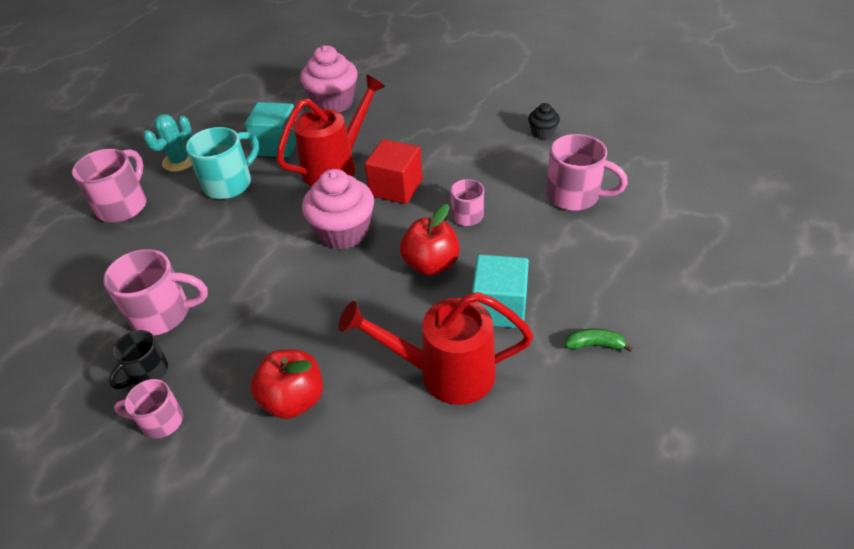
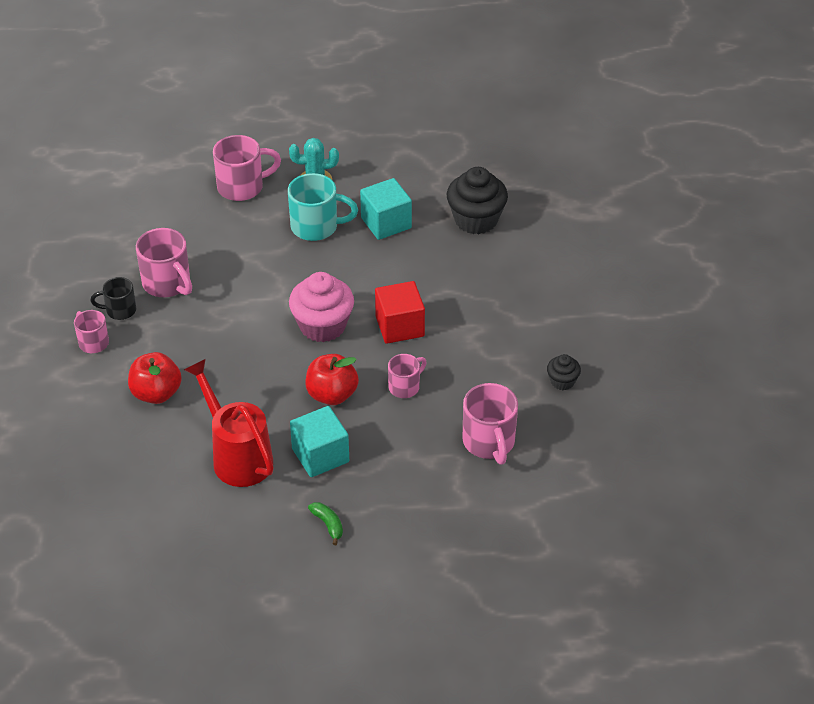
camera: 50 degrees right, 0 degrees up
red watering can [276,74,386,187] -> none
pink cupcake [300,45,358,112] -> black cupcake [447,167,508,234]

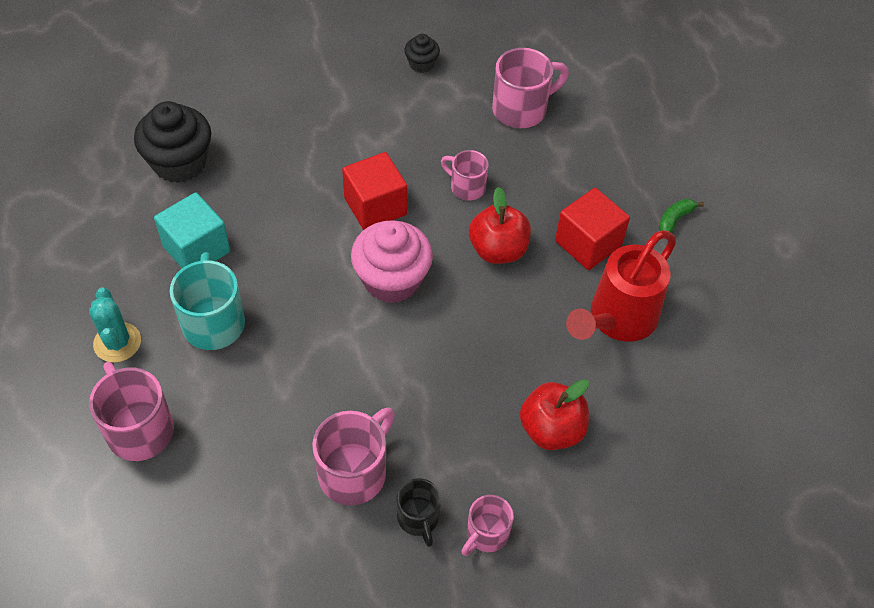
camera: 105 degrees left, 10 degrees up
turquoise cube [290,406,349,477] -> red cube [555,188,630,270]

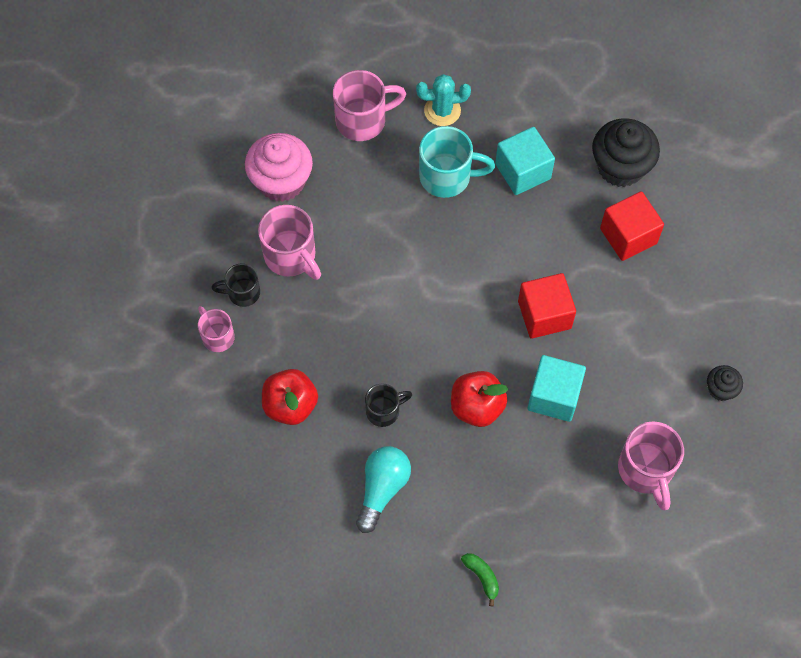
camera: 105 degrees right, 10 degrees up
pink cupcake [351,220,433,303] -> pink cupcake moved to [245,133,313,202]
pink mug [441,150,489,201] -> turquoise cube [528,355,586,422]
red cube [555,188,630,270] -> red cube moved to [600,191,664,261]
red watering can [566,230,676,342] -> turquoise light bulb [356,446,411,533]
none -> black mug [365,384,412,427]

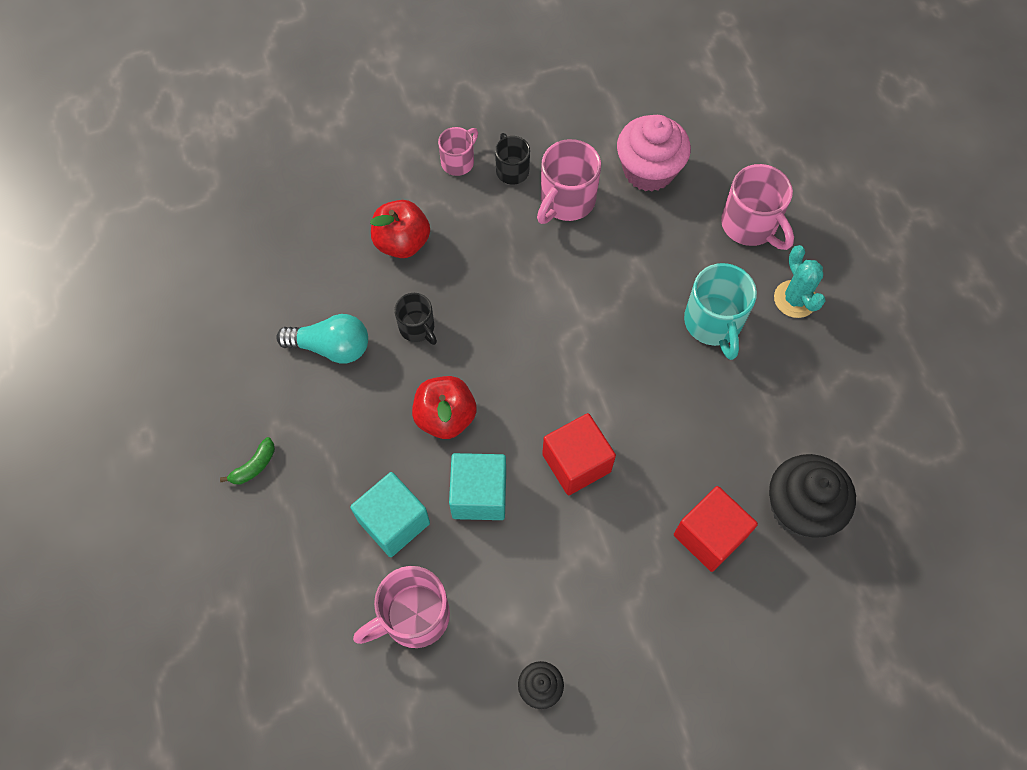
camera: 75 degrees right, 0 degrees up
turquoise cube [495,127,555,195] -> turquoise cube moved to [350,472,430,557]

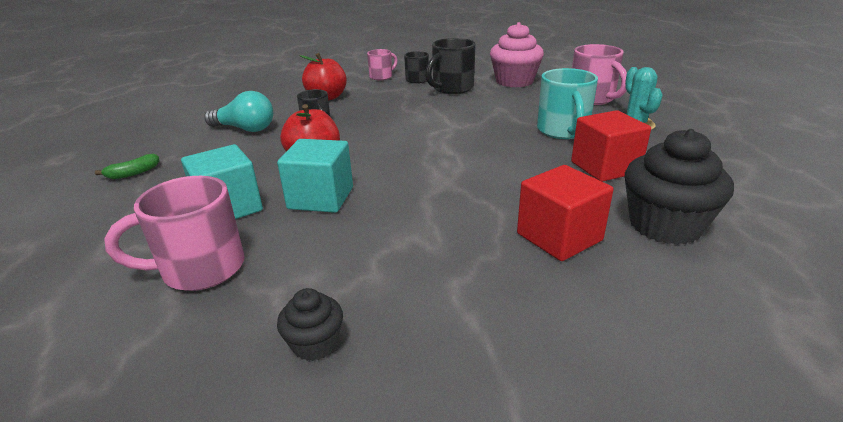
camera: 10 degrees right, 35 degrees down
pink mug [537,139,601,224] -> black mug [425,38,476,94]
red cube [542,413,616,495] -> red cube moved to [571,110,651,182]

